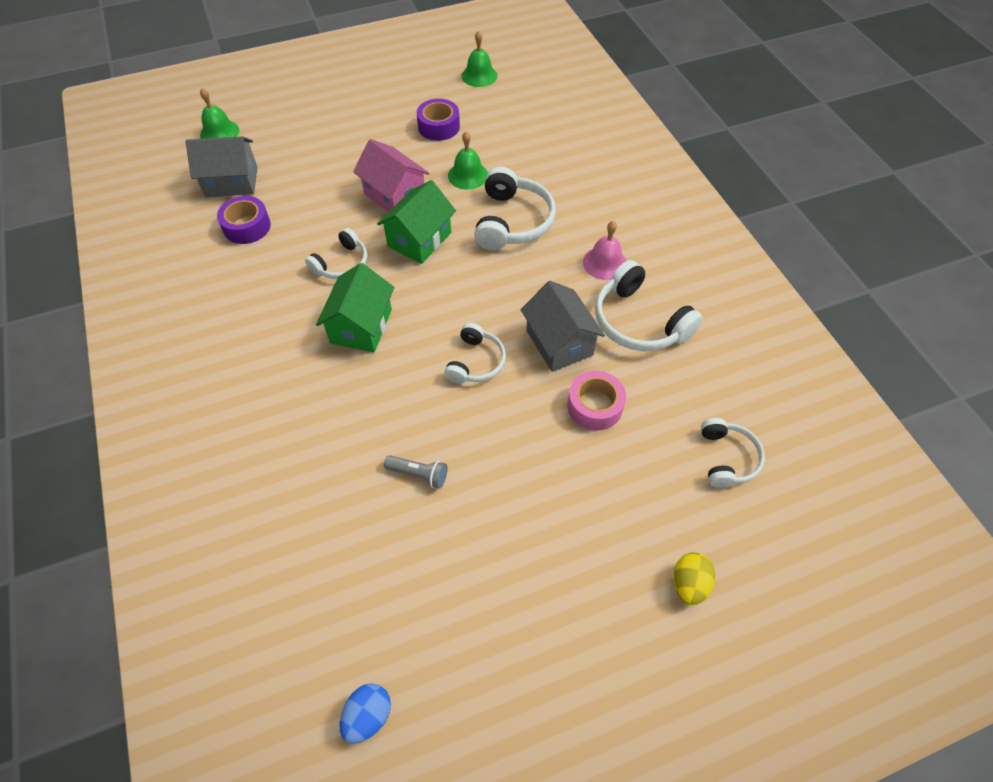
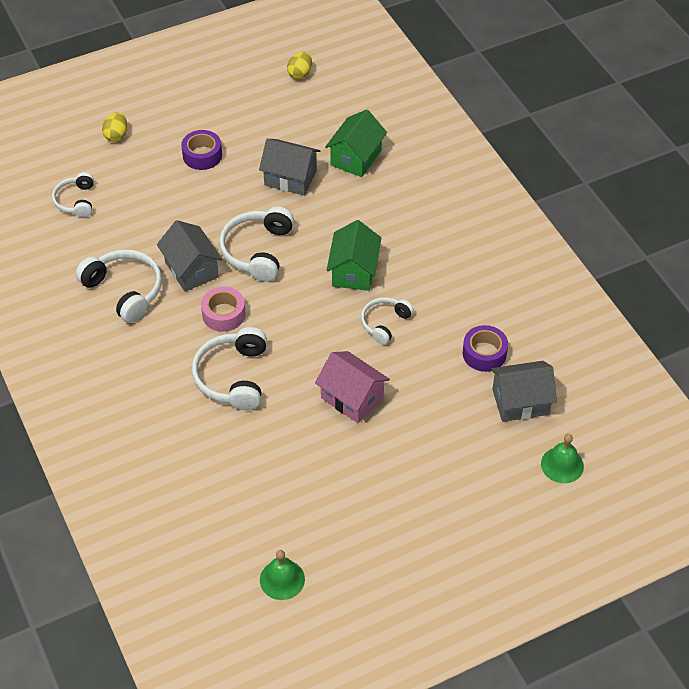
camera: 175 degrees right, 5 degrees down
blue egg [339,683,391,744] -> yellow egg [287,52,312,79]
green house [377,180,456,264] -> green house moved to [325,109,387,177]
grey flashlight [384,455,447,489] -> grey house [259,139,320,196]
purple tape [417,99,460,141] -> purple tape moved to [181,130,222,170]
white headphones [444,323,506,384] -> white headphones [219,206,294,282], size x1.61
green bell [448,131,488,190] -> none
pink tape [567,371,626,431] -> pink tape moved to [201,287,245,332]
pink bell [583,221,627,280] -> none

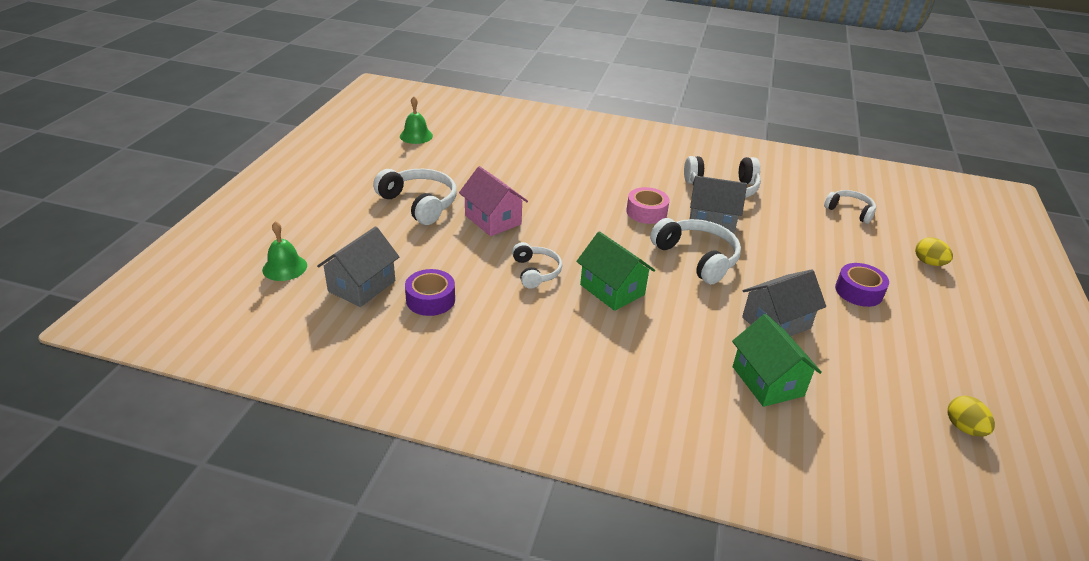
camera: 130 degrees right, 15 degrees down
white headphones [192,327,267,410] -> white headphones moved to [373,169,457,225]
pink house [315,351,390,423] -> pink house turned 60 degrees clockwise [459,166,528,236]

